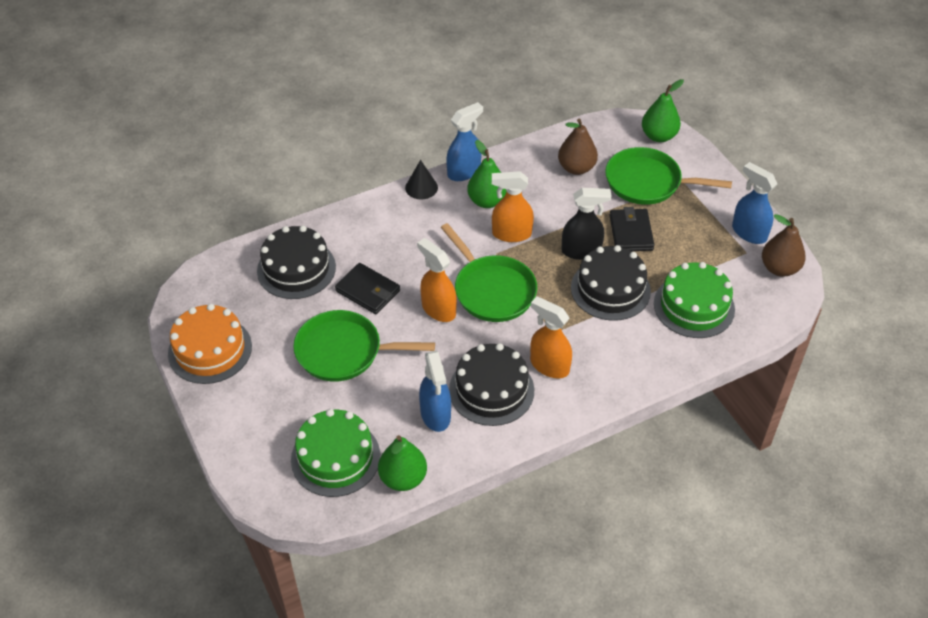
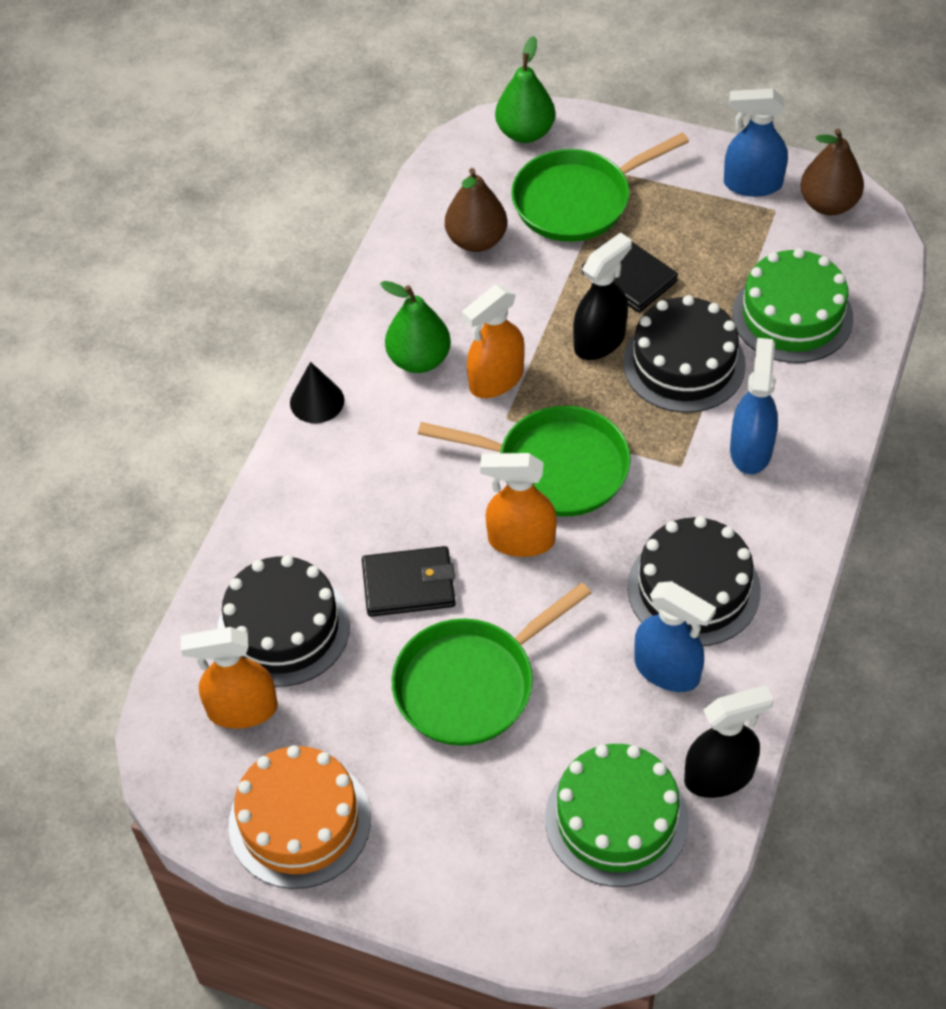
camera: 40 degrees left, 5 degrees up
green pear [378,435,427,491] -> black spray bottle [684,685,774,798]
blue spray bottle [446,102,483,181] -> blue spray bottle moved to [730,338,778,474]
orange spray bottle [530,297,572,378] -> orange spray bottle moved to [181,627,278,729]

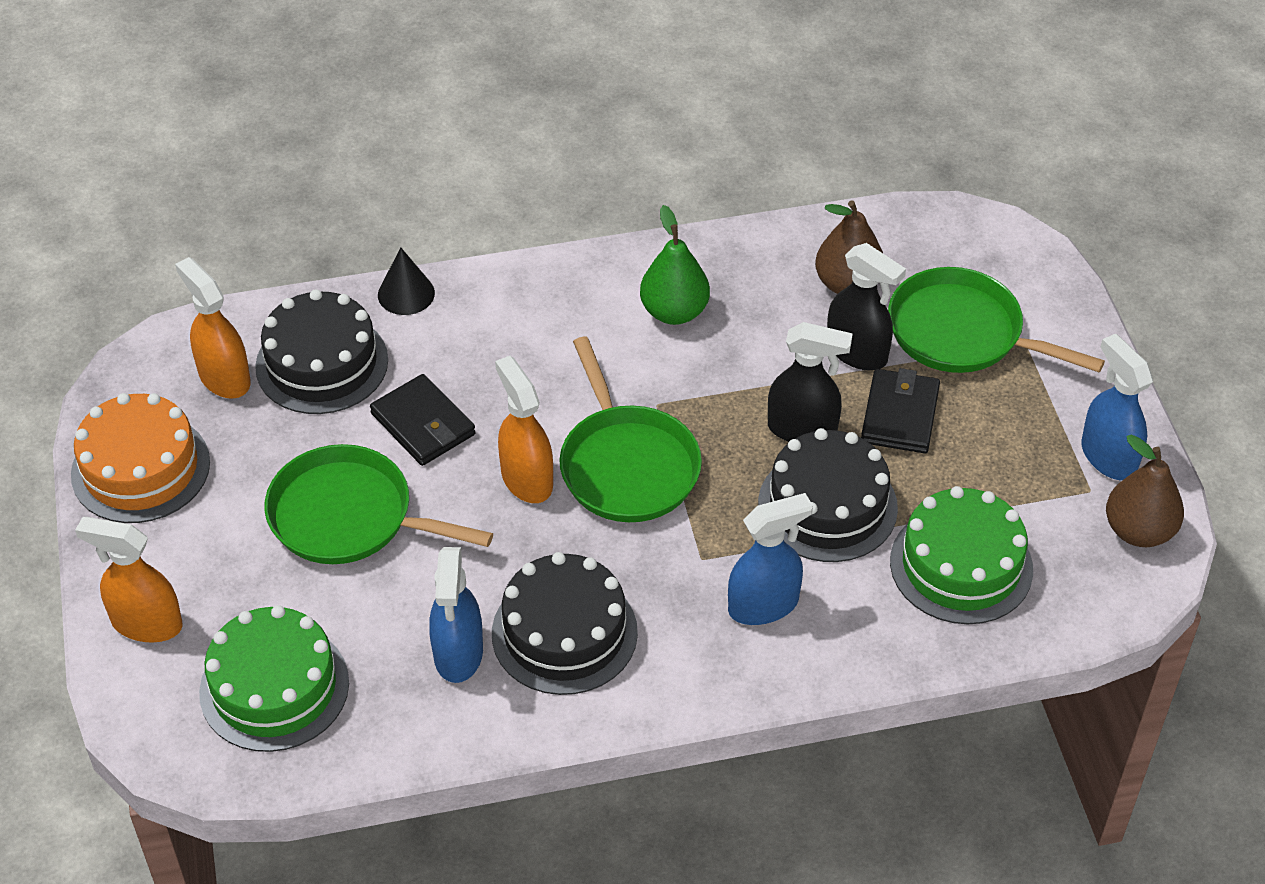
camera: 55 degrees right, 5 degrees down
black cone [290,362,344,423] -> black cone moved to [378,248,435,315]
orange spray bottle [462,285,525,398] -> orange spray bottle moved to [75,517,183,643]
green pear [495,36,555,143] -> none
black spray bottle [684,685,774,798] -> black spray bottle moved to [827,243,906,370]

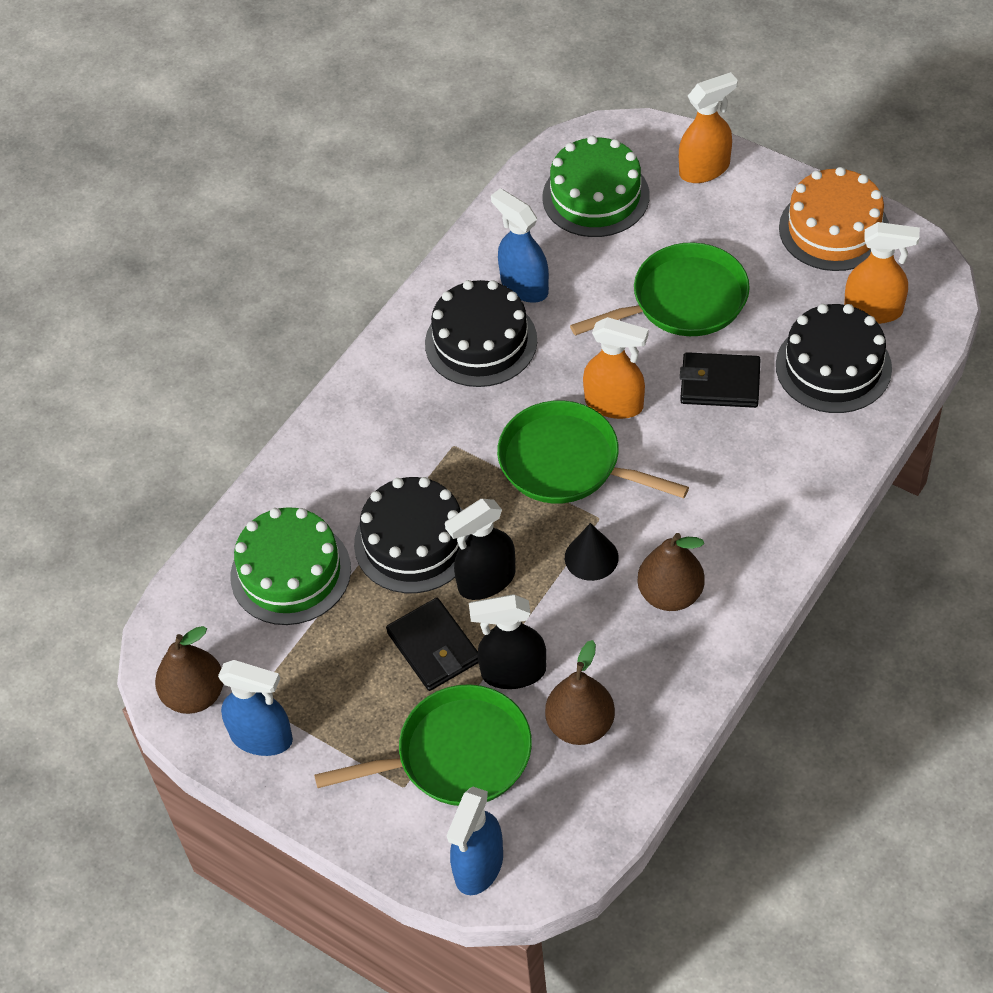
camera: 140 degrees right, 5 degrees up
black cone [378,248,435,315] -> black cone moved to [565,523,619,581]
green pear [640,205,710,325] -> brown pear [637,533,705,611]
blue spray bottle [728,493,813,625] -> blue spray bottle moved to [447,787,503,895]

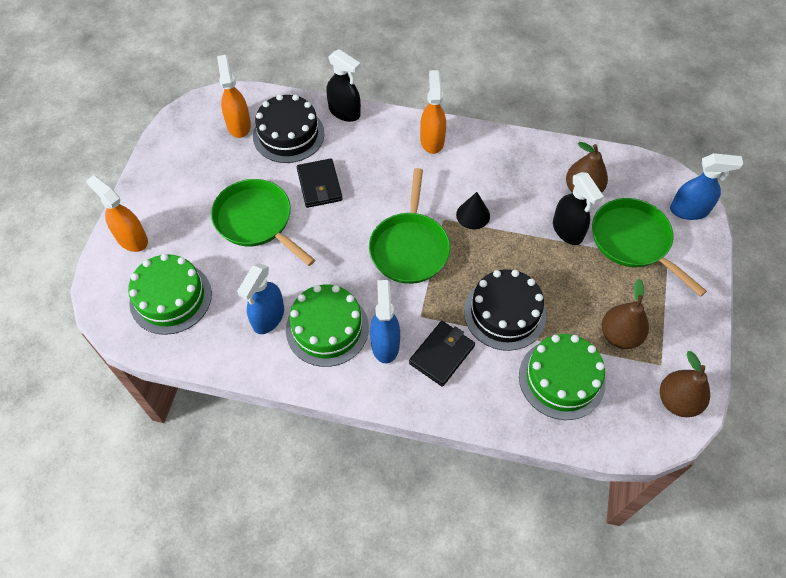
camera: 115 degrees left, 5 degrees up
blue spray bottle [218,660,293,756] -> blue spray bottle moved to [370,280,400,363]
black wallet [386,598,478,691] -> black wallet moved to [409,321,475,387]
black cake [425,280,537,387] -> green cake [286,284,369,367]
black spray bottle [445,499,516,600] -> black spray bottle moved to [326,49,361,122]
orange spray bottle [583,317,649,419] -> orange spray bottle moved to [420,70,446,154]
brown pear [637,533,705,611] -> brown pear moved to [602,279,649,349]
orange cake [779,167,889,271] -> none

